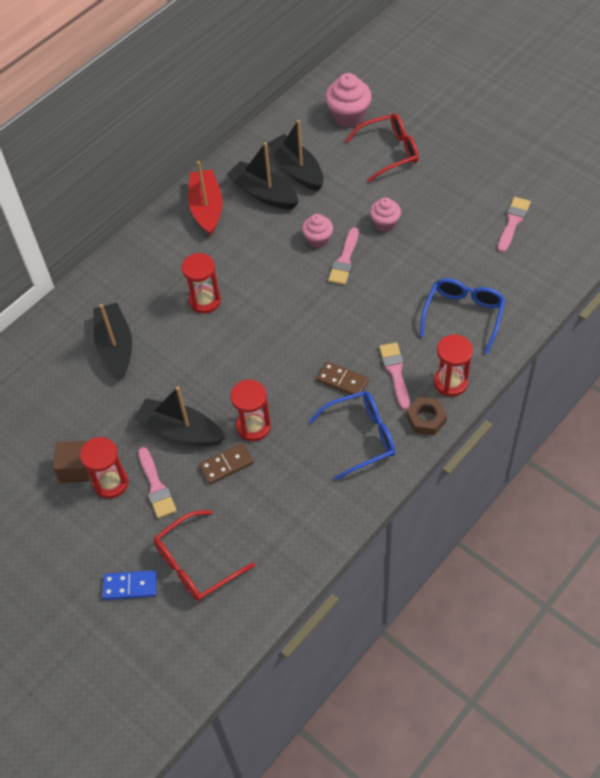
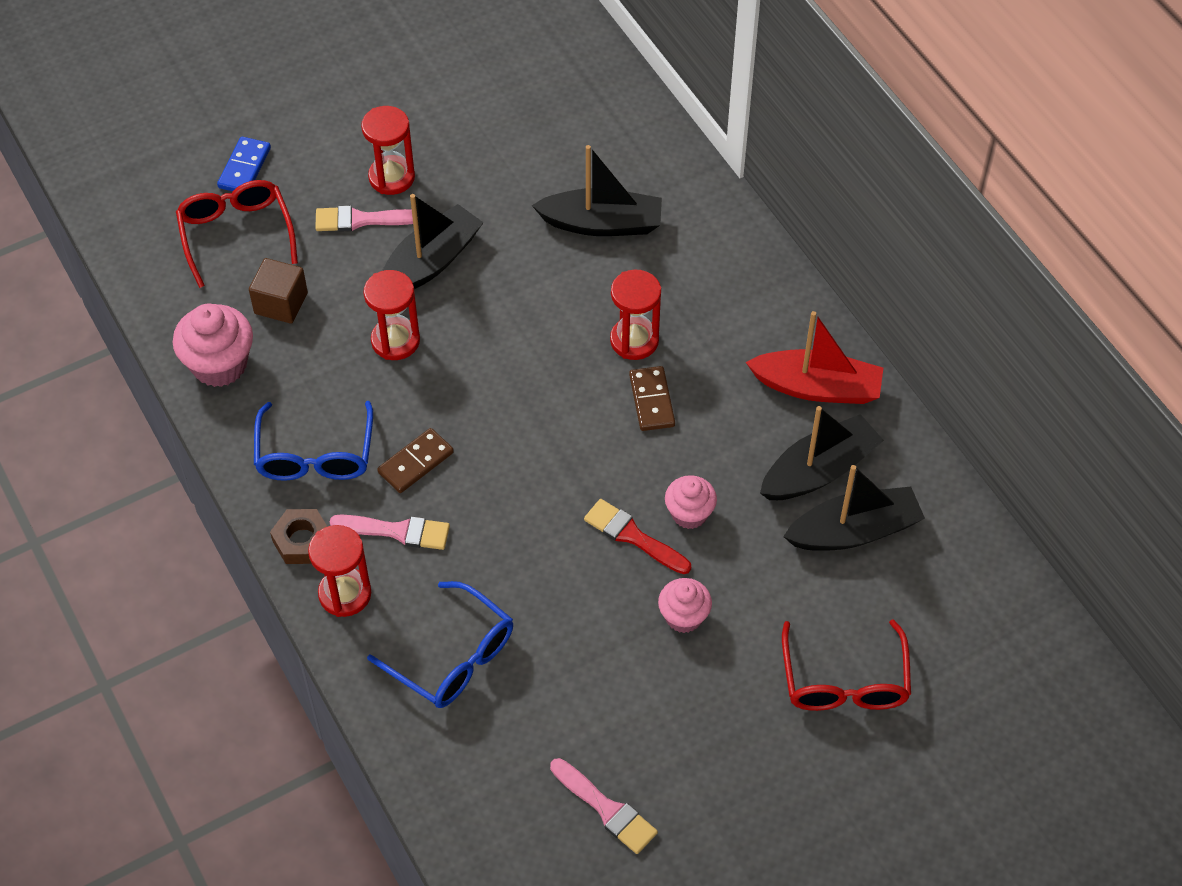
camera: 105 degrees right, 0 degrees up
brown cube [53,441,91,483] -> brown cube moved to [249,258,308,324]
brown domino [199,443,254,484] -> brown domino moved to [629,366,675,431]
pink cupcake [325,73,372,128] -> pink cupcake moved to [173,304,253,387]
pink brush [328,228,358,285] -> red brush [584,499,691,574]

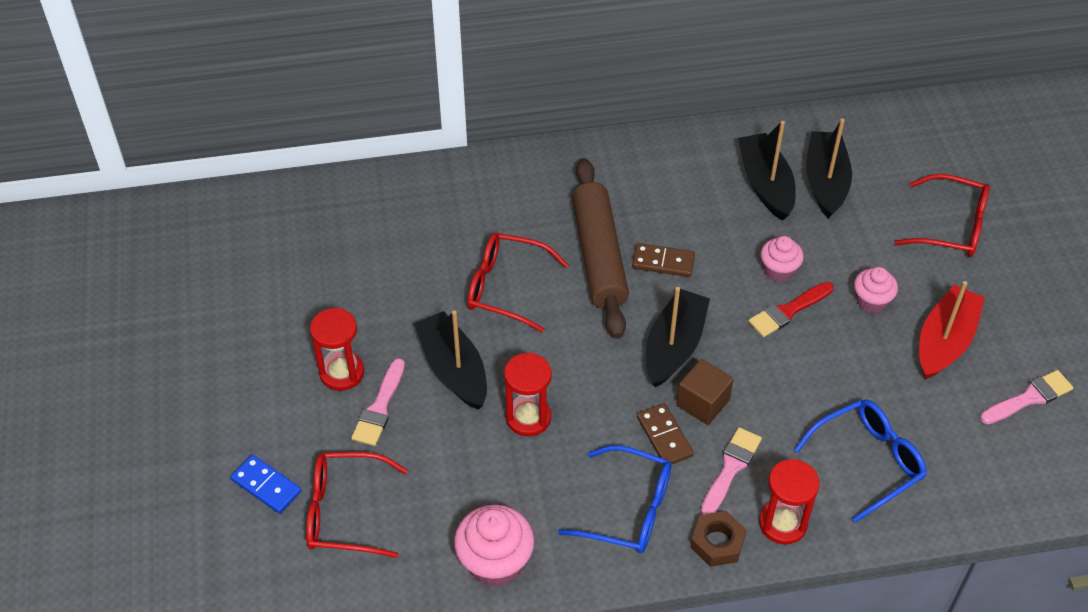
camera: 70 degrees left, 5 degrees down
brown cube [249,258,308,324] -> brown cube moved to [676,359,734,425]
black boat [532,145,662,236] -> black boat moved to [646,287,710,387]
red hourglass [610,269,661,360] -> brown rolling pin [572,158,629,339]
red boat [746,311,883,404] -> red boat moved to [919,281,985,379]
none -> red glasses [467,233,568,333]

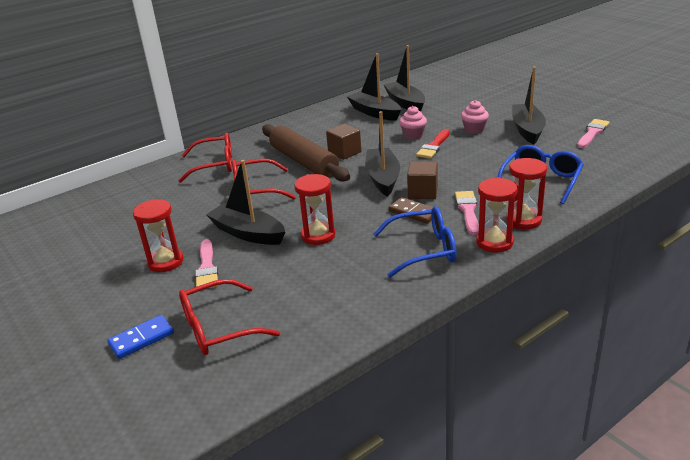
camera: 25 degrees left, 20 degrees down
blue domino [231,455,301,514] -> blue domino turned 45 degrees counterclockwise [107,315,174,359]
pink cupcake [454,505,534,587] -> none
brown domino [632,243,695,277] -> brown cube [326,124,361,160]
brown nut [690,511,746,567] -> red hourglass [476,177,518,252]
red glasses [895,174,990,257] -> red glasses moved to [178,133,232,183]
red boat [919,281,985,379] -> black boat [512,67,546,144]

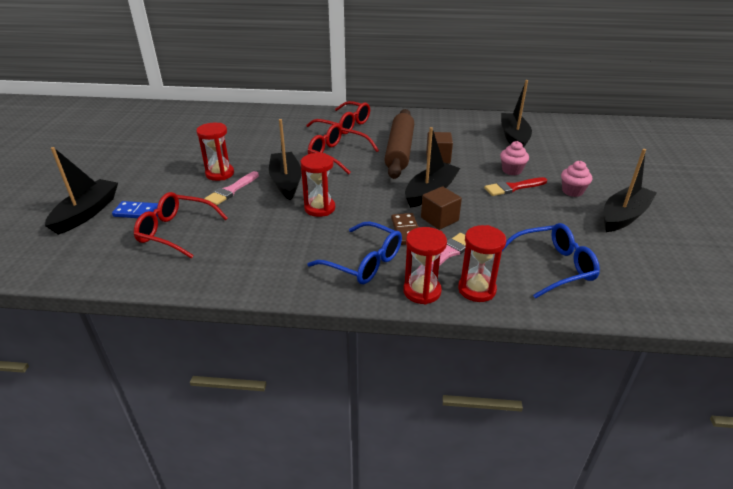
camera: 40 degrees right, 5 degrees up
black boat [384,45,425,112] -> black boat moved to [45,147,118,235]
pink brush [577,119,609,148] -> none

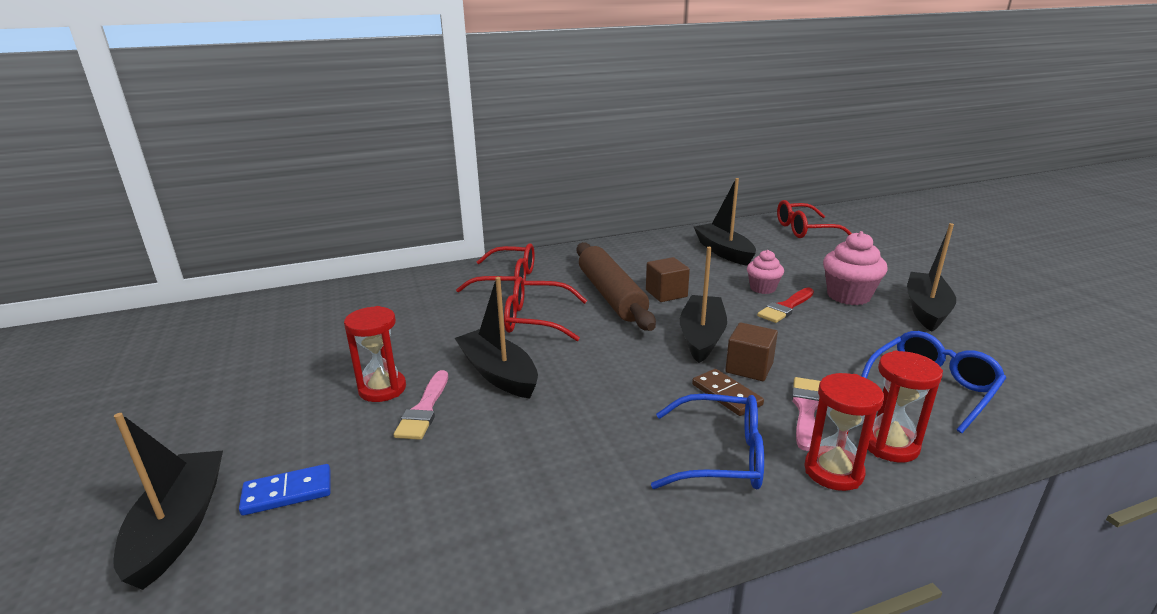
camera: 25 degrees left, 10 degrees down
red glasses [134,192,228,259] -> red glasses moved to [777,200,852,238]
red hourglass [301,153,335,217] -> none
pink cupcake [561,161,592,197] -> pink cupcake [823,231,888,305], size x1.60

